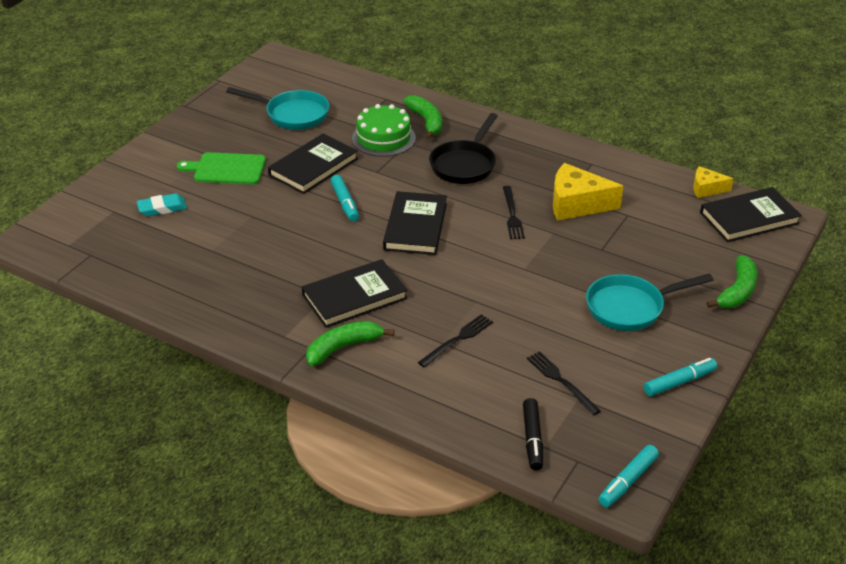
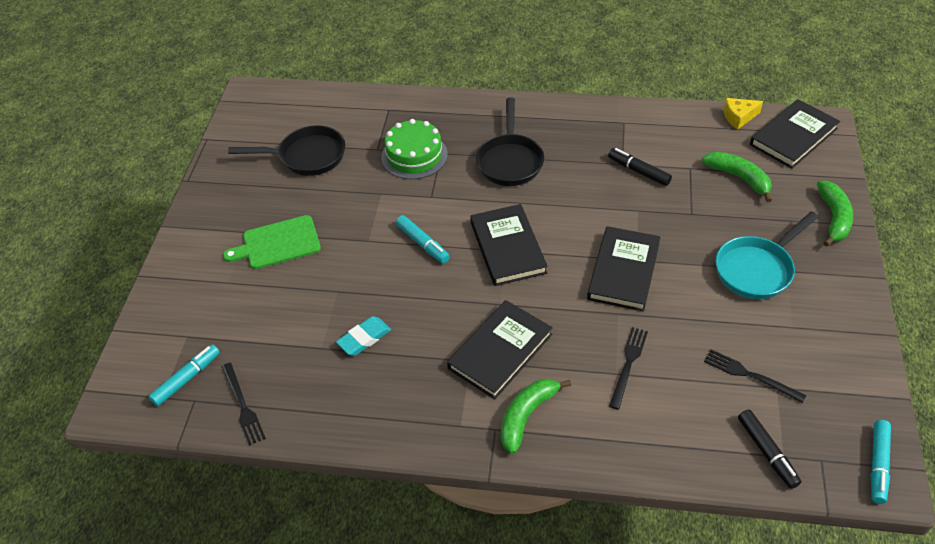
camera: 20 degrees left, 10 degrees up
turquoise eraser [137,193,187,216] -> turquoise eraser moved to [336,316,391,356]
turquoise pan [226,87,329,130] -> black pan [228,125,345,176]
black book [268,134,358,194] -> black book moved to [587,226,661,311]
green banana [403,95,442,139] -> green banana moved to [702,151,772,202]
black fork [503,186,525,239] -> black fork moved to [222,363,266,446]
yellow cheese [553,163,623,221] -> black marker [608,148,672,186]
turquoise marker [644,358,717,396] -> turquoise marker moved to [148,344,220,406]

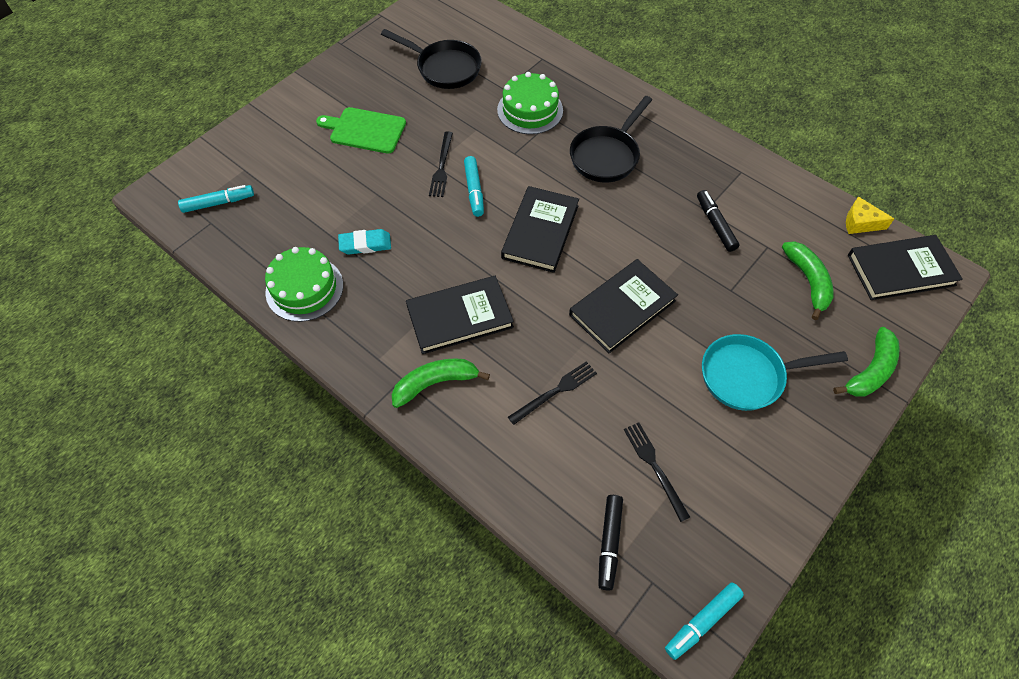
camera: 30 degrees right, 10 degrees up
black fork [222,363,266,446] -> black fork moved to [429,131,453,197]
none -> green cake [265,247,343,322]

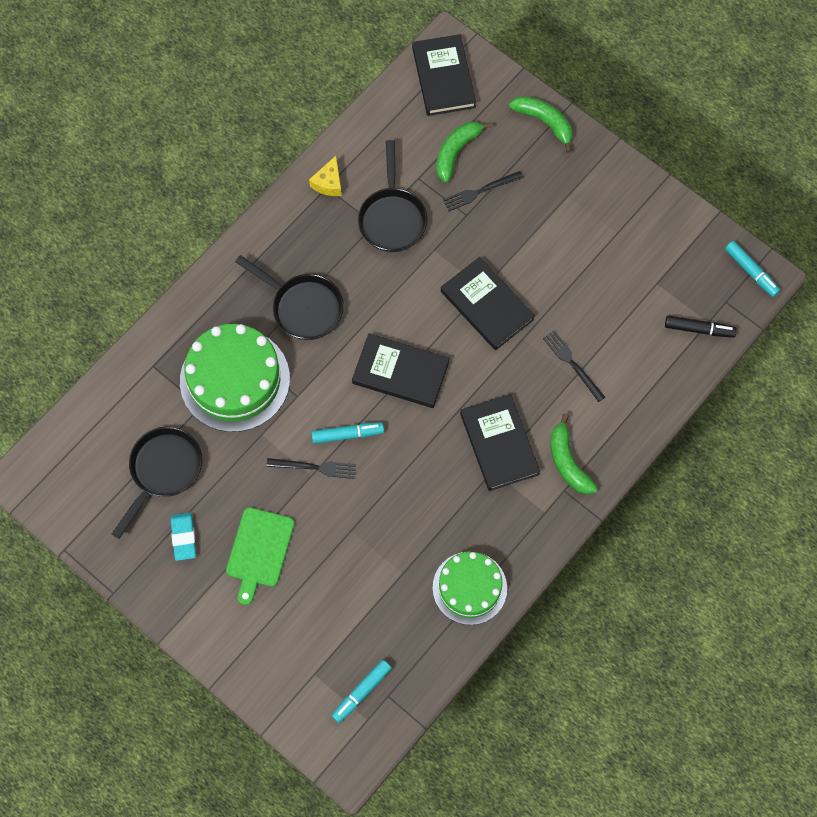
camera: 90 degrees left, 10 degrees up
turquoise marker [178,185,254,213] -> turquoise marker turned 120 degrees counterclockwise [331,660,392,723]
turquoise eraser [338,229,391,255] -> turquoise eraser moved to [171,512,196,561]
green cake [497,72,563,134] -> green cake [180,324,290,432], size x1.54
black fork [624,422,690,522] -> black fork moved to [443,171,523,211]
black marker [697,190,740,252] -> black pan [358,140,427,252]
turquoise pan [702,334,848,411] -> none
green banana [782,241,834,320] -> green banana turned 45 degrees counterclockwise [436,122,492,183]
yellow cheese [846,196,894,234] -> yellow cheese moved to [309,156,342,196]

